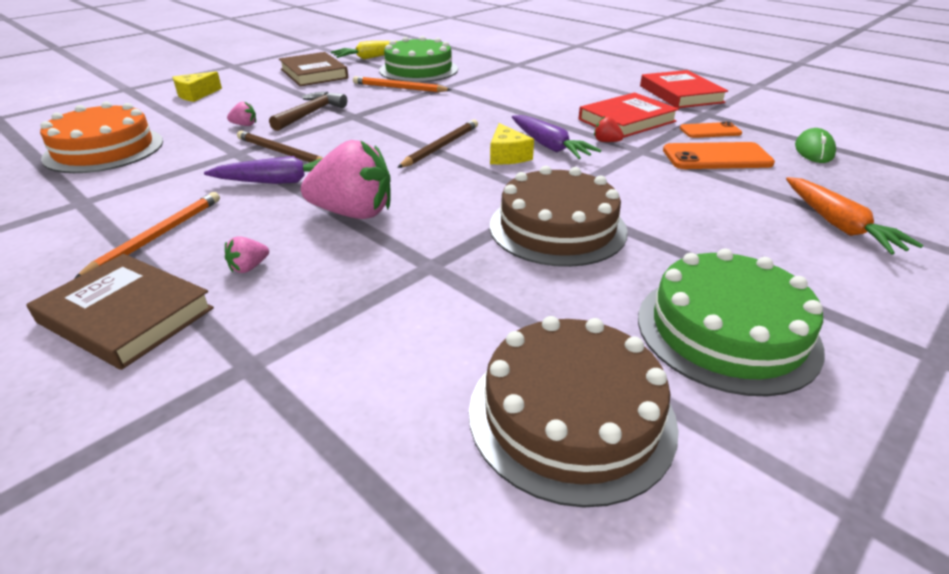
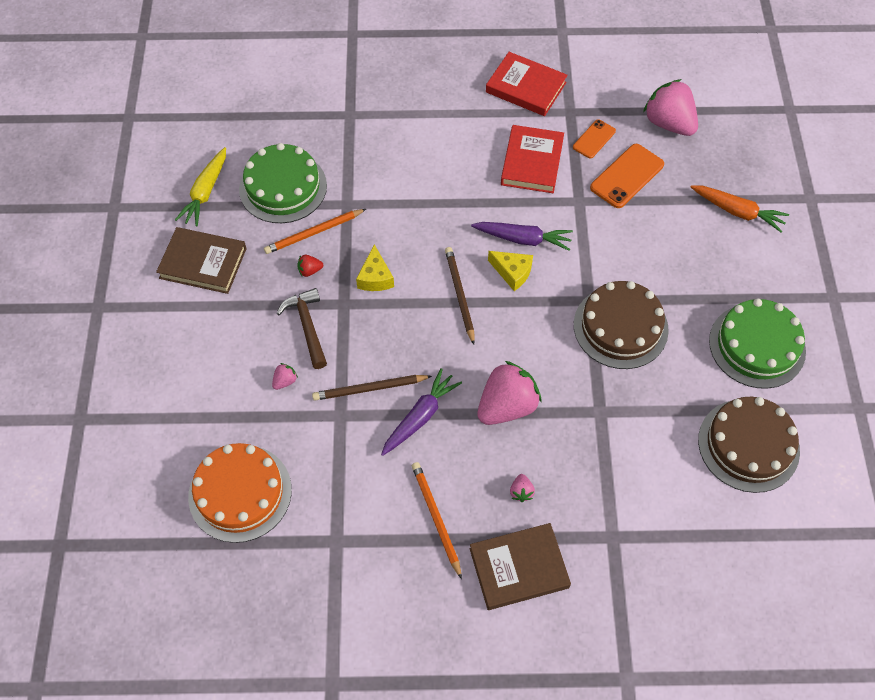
camera: 45 degrees left, 25 degrees up
yellow cheese [172,72,222,102] -> yellow cheese moved to [356,244,394,291]
red strawberry [594,116,624,142] -> red strawberry moved to [297,255,323,277]
green mouse [795,128,836,163] -> pink strawberry [643,79,698,136]

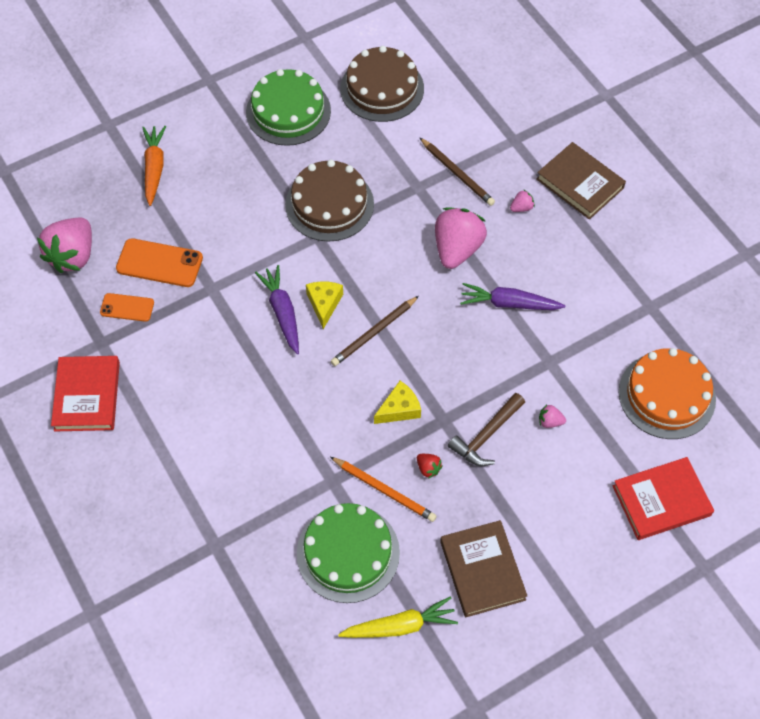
camera: 120 degrees left, 0 degrees up
brown pencil [312,375,432,401] -> brown pencil moved to [420,138,495,206]
orange pencil [412,462,462,579] -> none
pink strawberry [477,361,542,425] -> pink strawberry turned 90 degrees clockwise [435,207,487,269]
red book [501,125,564,193] -> red book moved to [613,457,714,540]

